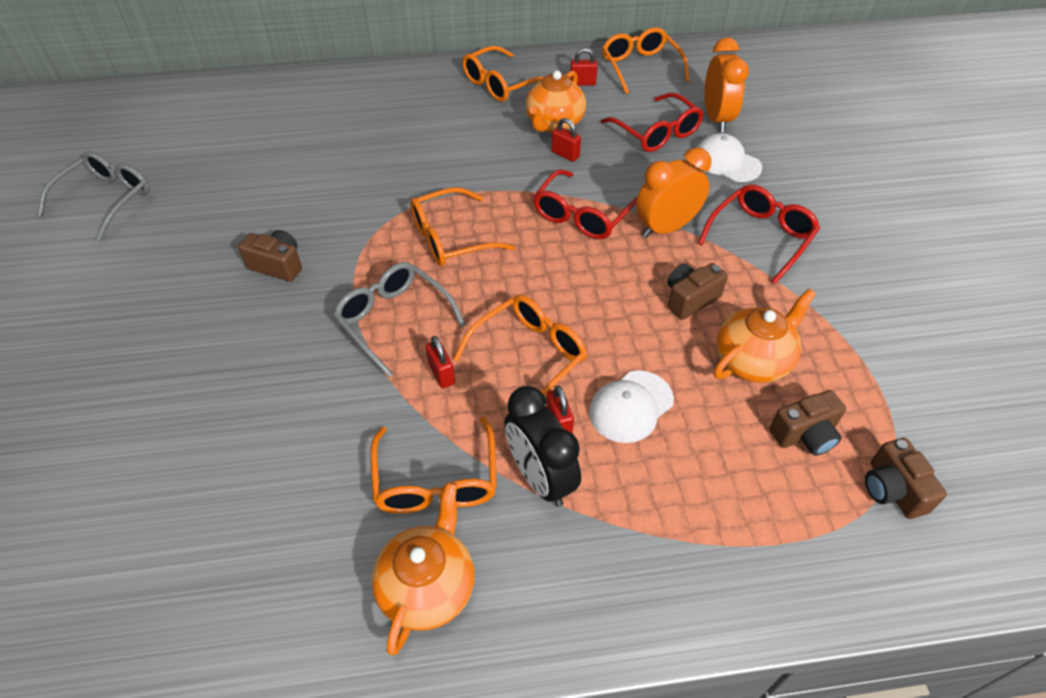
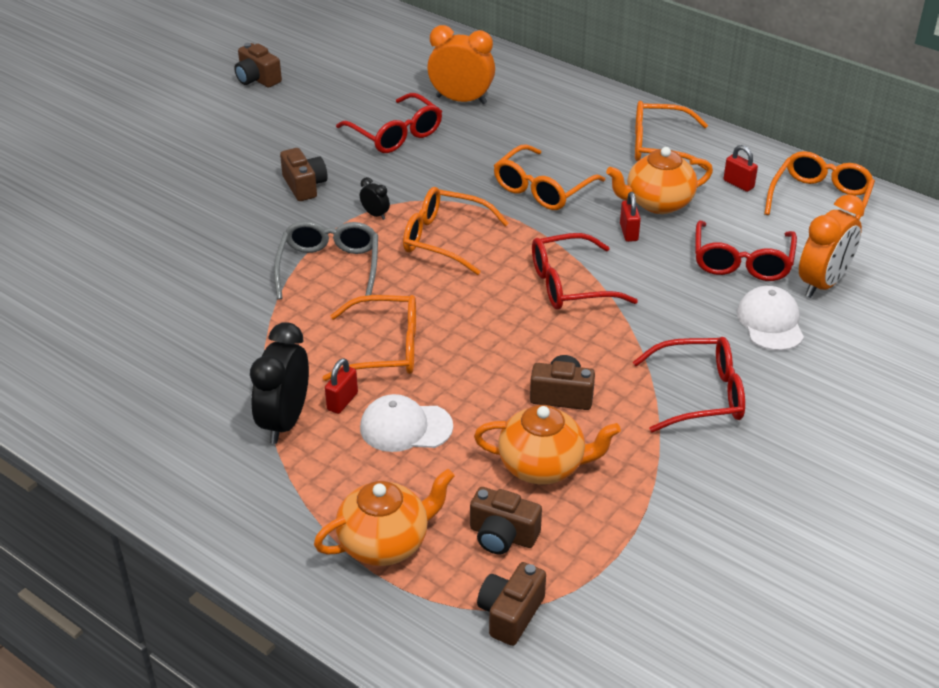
camera: 45 degrees right, 10 degrees down
grey glasses [37,151,150,240] -> brown camera [234,43,282,88]
orange glasses [370,417,497,514] -> orange glasses moved to [494,144,605,210]
orange teapot [372,482,475,655] -> orange teapot moved to [314,469,455,566]
red padlock [426,336,455,388] -> none
orange clock [636,147,711,238] -> orange clock moved to [427,25,495,104]
none -> red glasses [336,93,442,153]
none -> black clock [360,177,390,220]

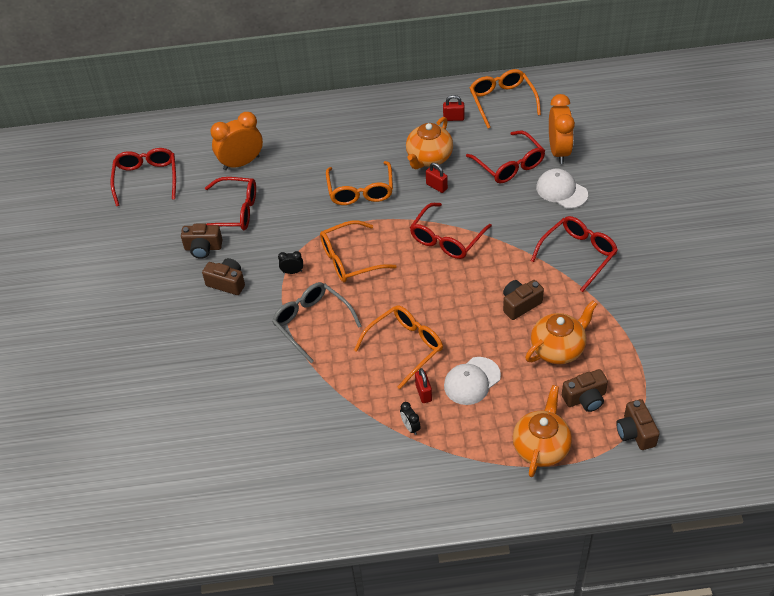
camera: 40 degrees left, 10 degrees up
brown camera [234,43,282,88] -> brown camera moved to [181,223,223,259]
black clock [250,322,309,444] -> black clock [400,402,421,435], size x0.45
orange glasses [635,101,708,171] -> none
none -> red glasses [111,148,176,206]

